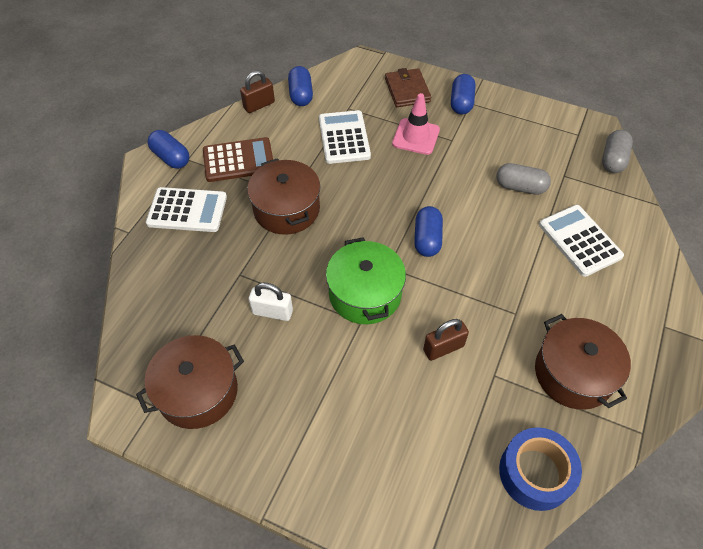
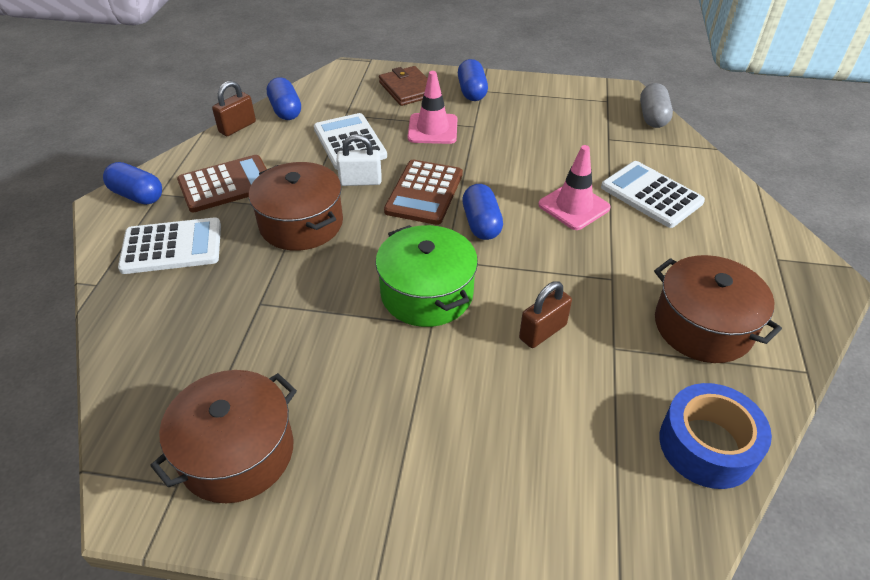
camera: 15 degrees left, 10 degrees down
white padlock [249,283,293,321] -> white padlock moved to [336,134,382,186]
grey capsule [496,163,551,195] -> none
none -> brown calculator [384,160,463,225]
none -> pink traffic cone [538,145,611,230]

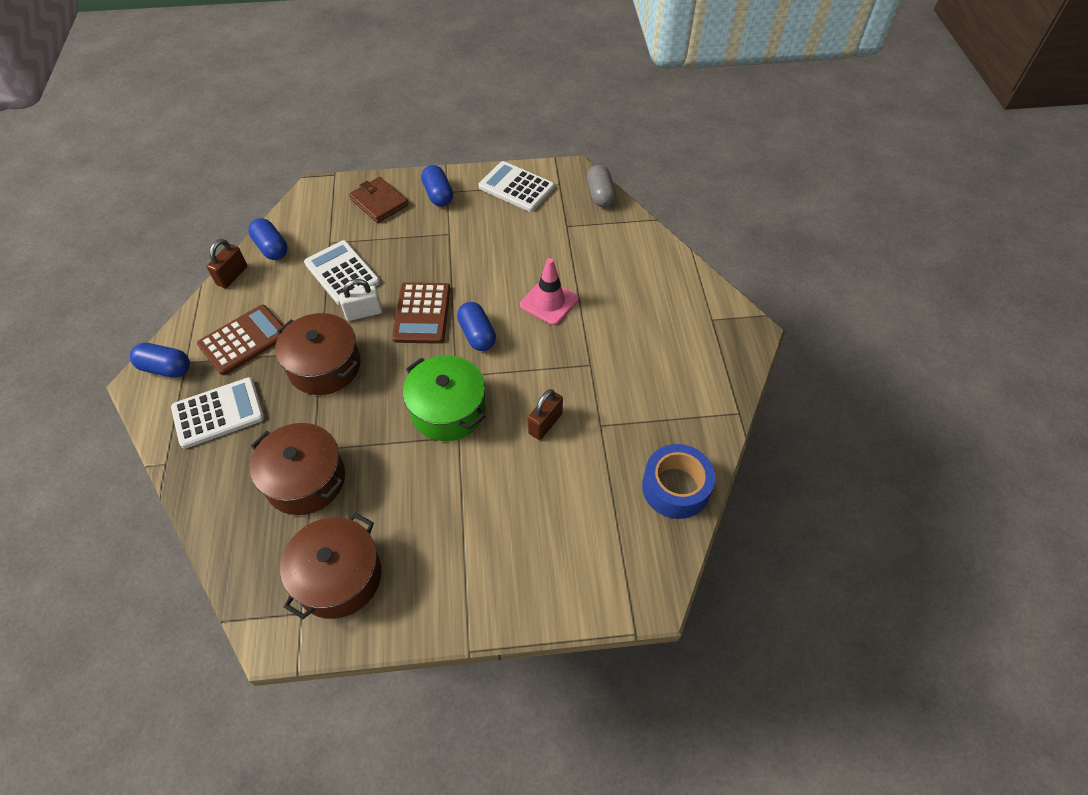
camera: 15 degrees left, 10 degrees up
pink traffic cone [408,71,457,144] -> none
white calculator [601,161,705,228] -> white calculator moved to [479,161,555,212]
brown pot [654,255,782,363] -> brown pot moved to [250,423,345,515]

